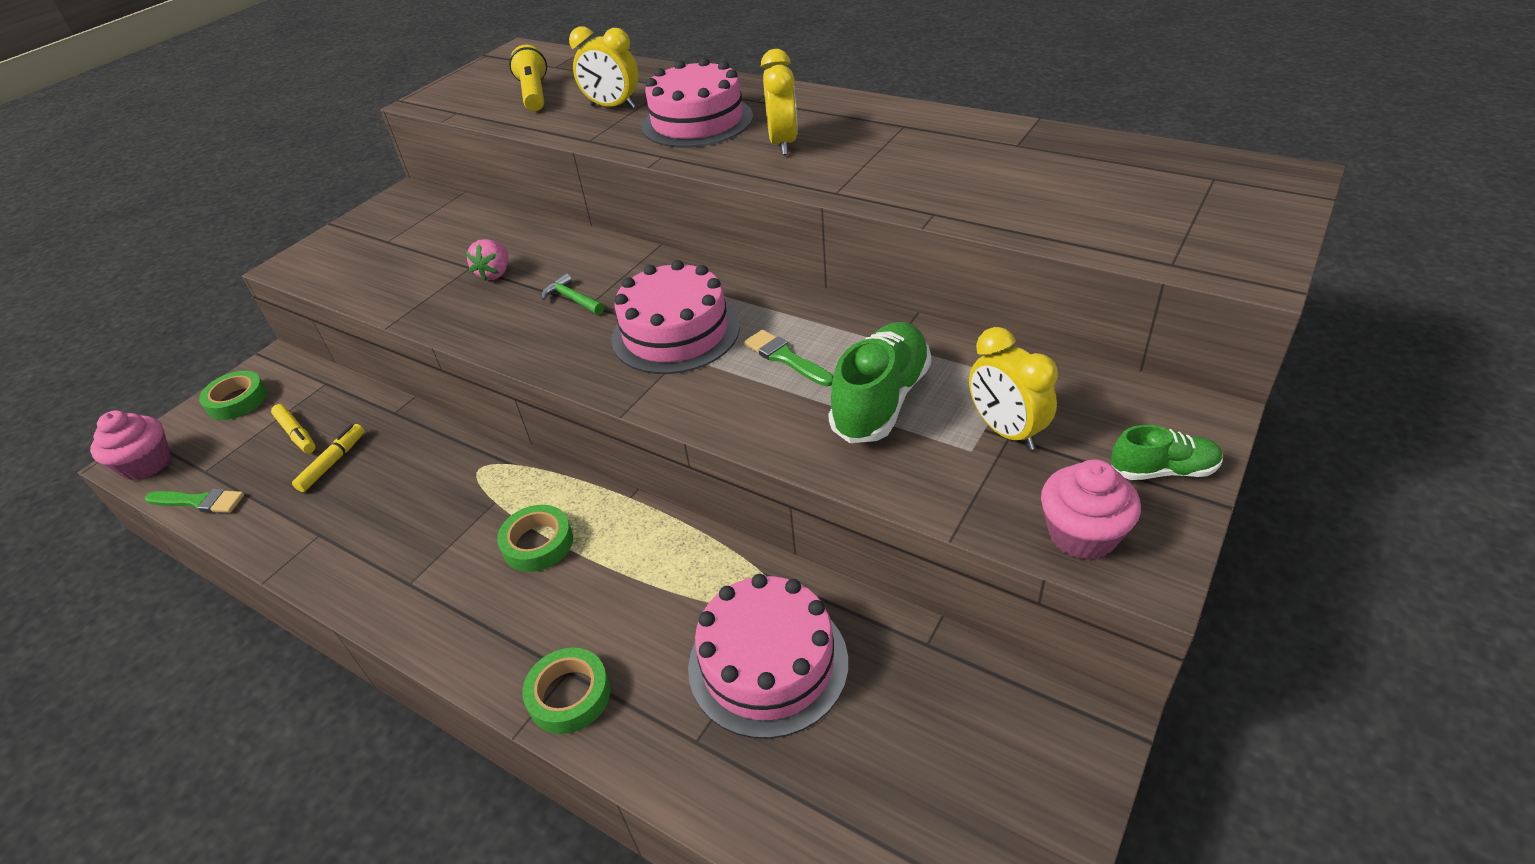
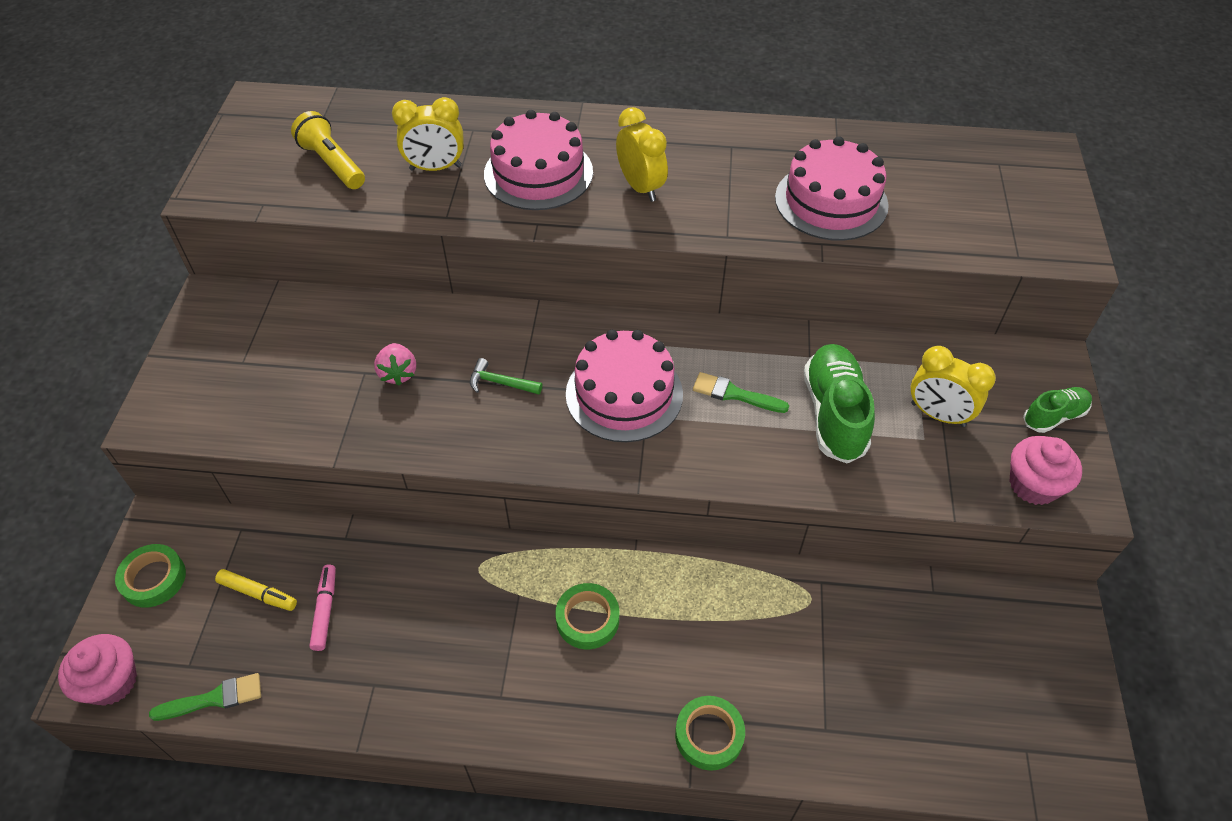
camera: 30 degrees left, 10 degrees up
yellow marker [292,424,365,492] -> pink marker [309,564,336,651]
pink cake [688,574,848,739] -> pink cake moved to [775,136,889,241]

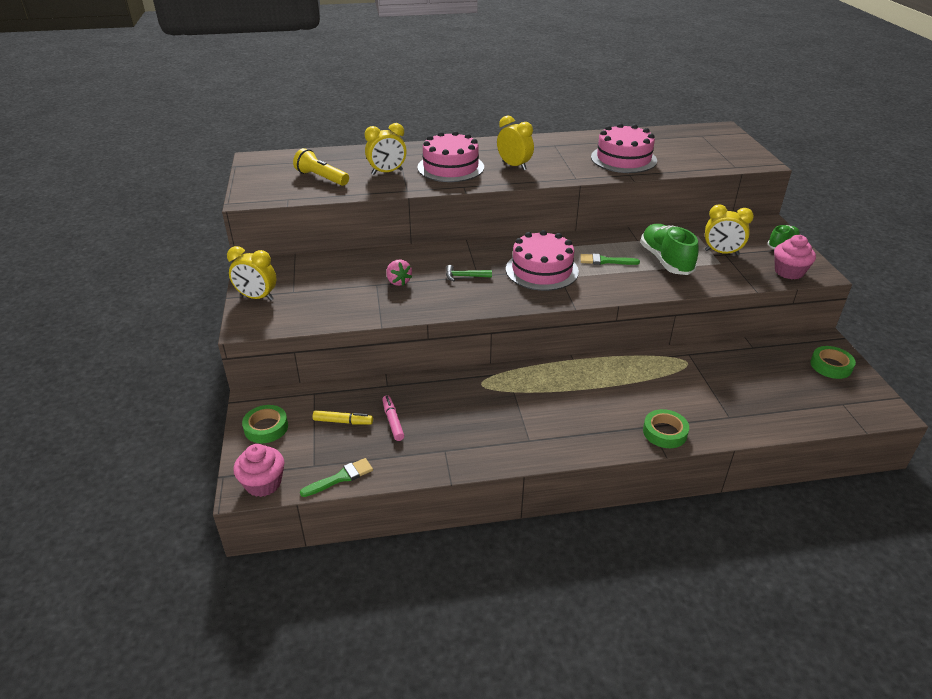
camera: 15 degrees left, 15 degrees down
green tape [555,583,619,649] -> green tape moved to [810,346,856,379]
none -> yellow clock [227,246,277,301]

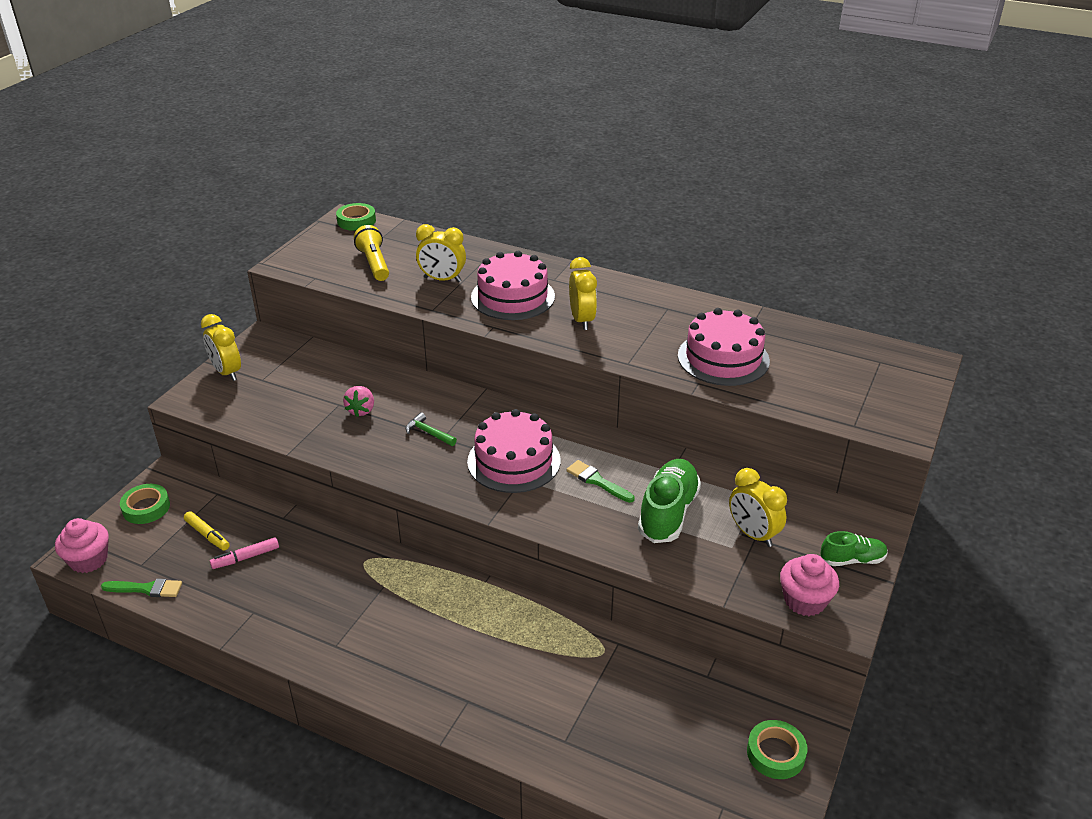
camera: 35 degrees right, 0 degrees up
pink marker [382,395,404,441] -> pink marker turned 135 degrees counterclockwise [210,537,279,569]
green tape [643,409,689,448] -> green tape moved to [336,203,376,231]

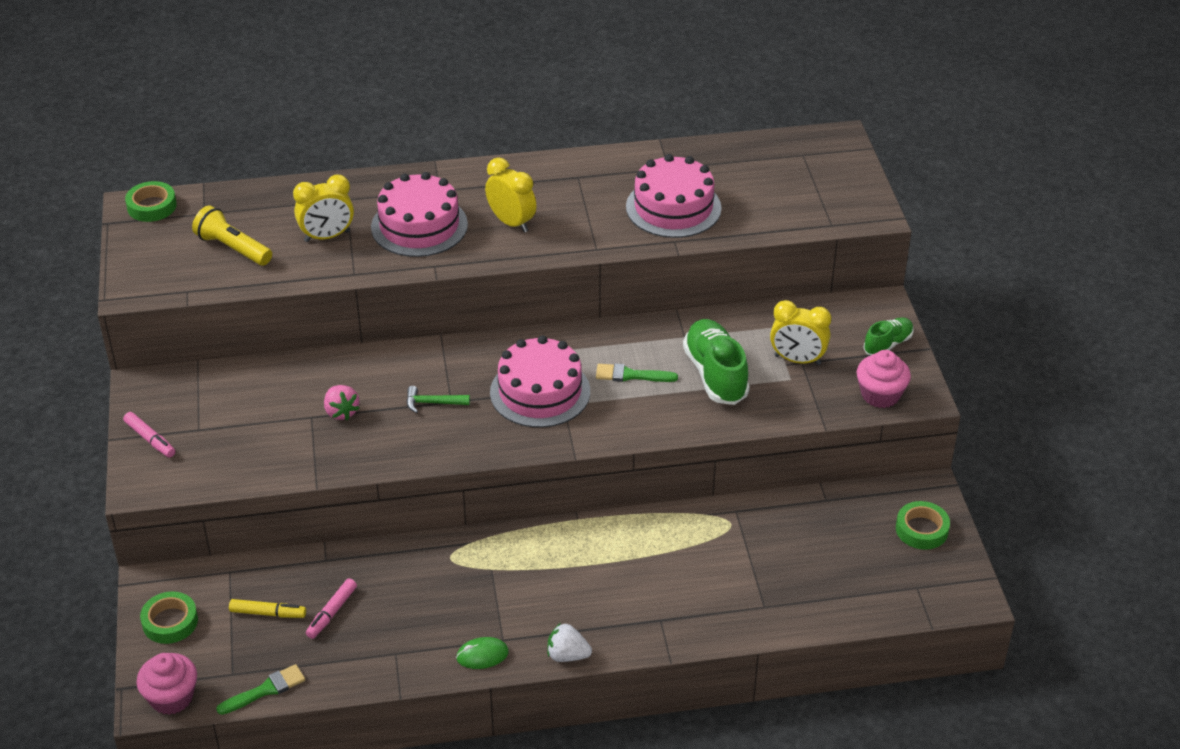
camera: 35 degrees left, 5 degrees up
yellow clock [201,314,241,381] -> pink marker [123,412,175,457]
none -> green mouse [456,637,509,669]
none -> white strawberry [547,623,592,662]

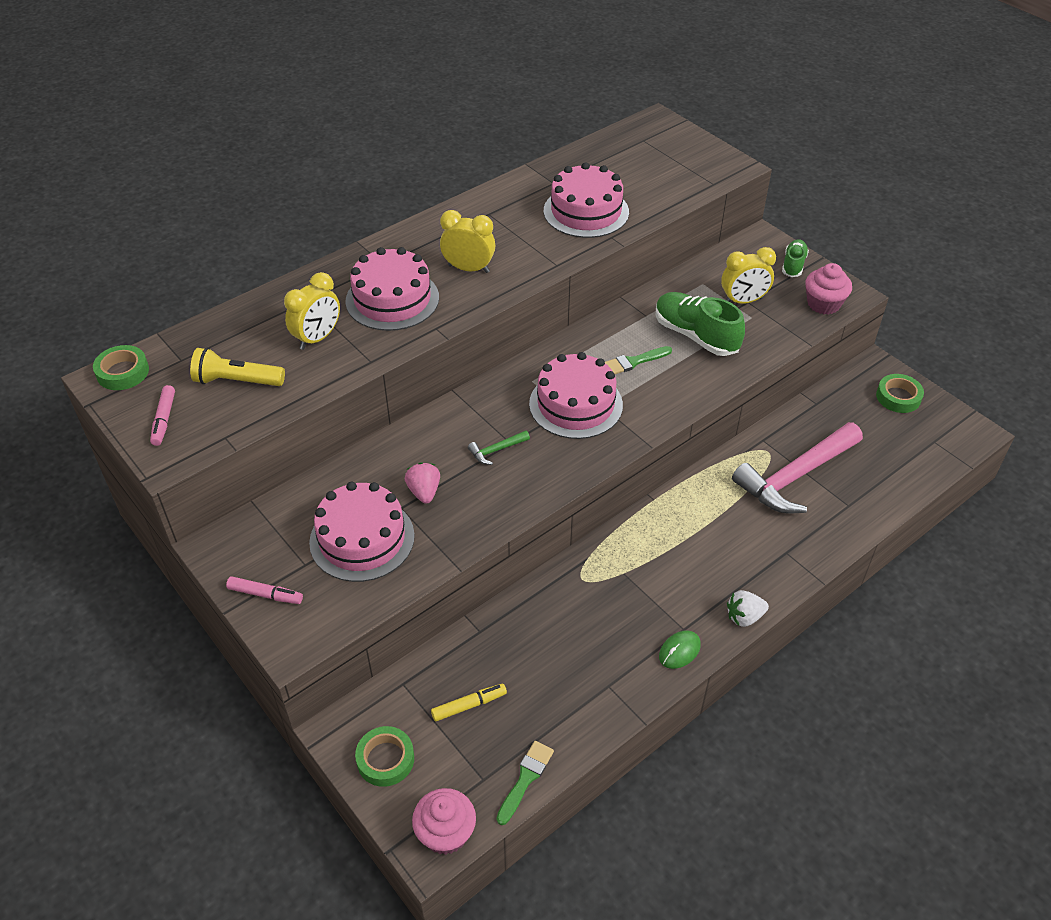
camera: 30 degrees left, 5 degrees up
pink marker [306,578,357,639] -> pink marker moved to [150,385,175,446]
pink strawberry [324,385,360,420] -> pink strawberry turned 135 degrees counterclockwise [405,462,440,504]
none -> pink cake [309,482,415,582]
none -> pink hammer [732,422,863,513]

